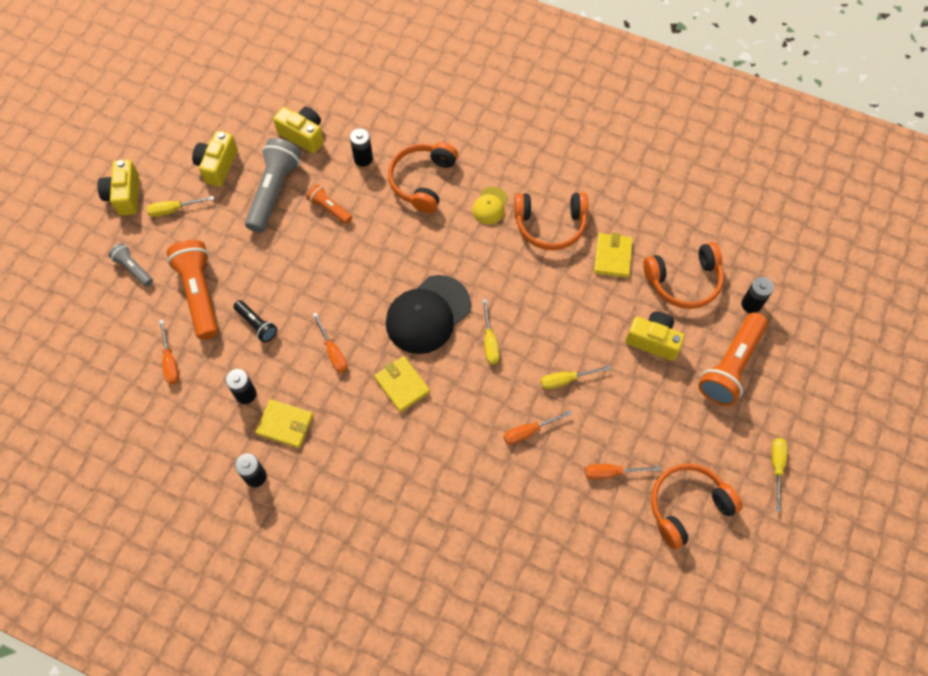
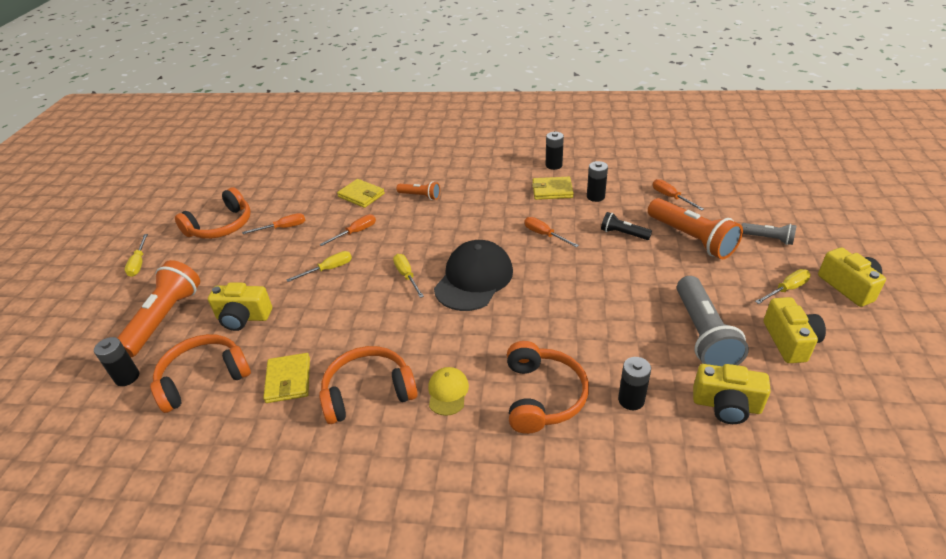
camera: 165 degrees right, 25 degrees down
orange flashlight [306,184,352,224] -> orange flashlight moved to [396,181,440,200]
yellow wallet [374,356,430,412] -> yellow wallet moved to [337,179,385,208]

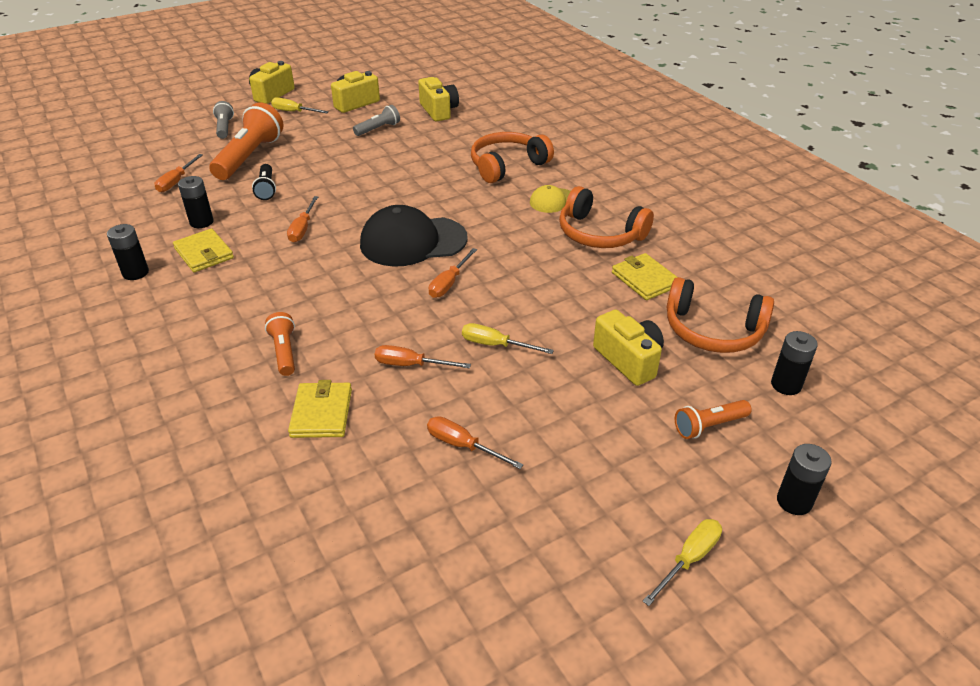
camera: 130 degrees left, 0 degrees up
orange flashlight [117,260,200,357] -> orange flashlight [675,400,752,439], size x0.52
orange headphones [175,187,251,239] -> none
yellow wallet [263,353,310,403] -> yellow wallet turned 75 degrees counterclockwise [612,253,677,300]
yellow screwdriver [393,254,424,298] -> orange screwdriver [428,248,477,298]
black battery [618,357,651,410] -> black battery moved to [777,444,832,515]
grey flashlight [677,276,749,367] -> grey flashlight [353,105,400,136], size x0.52

